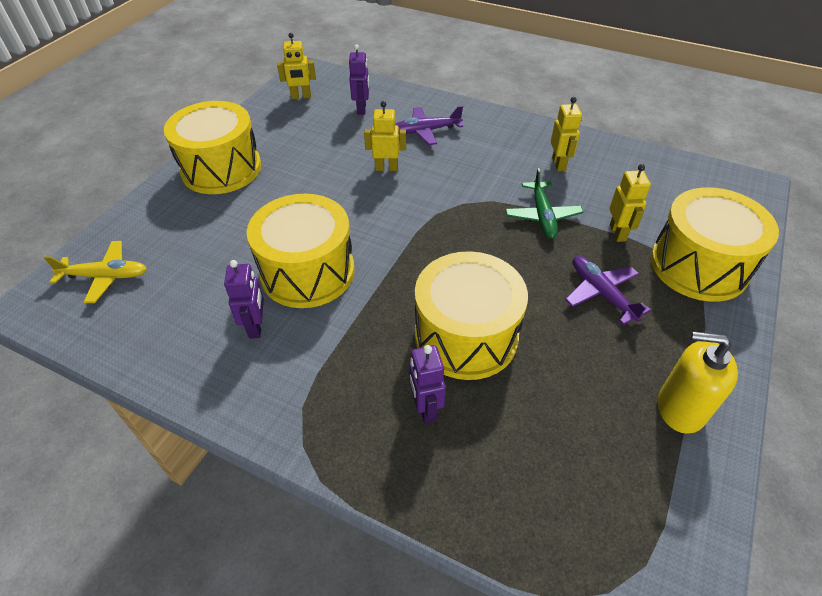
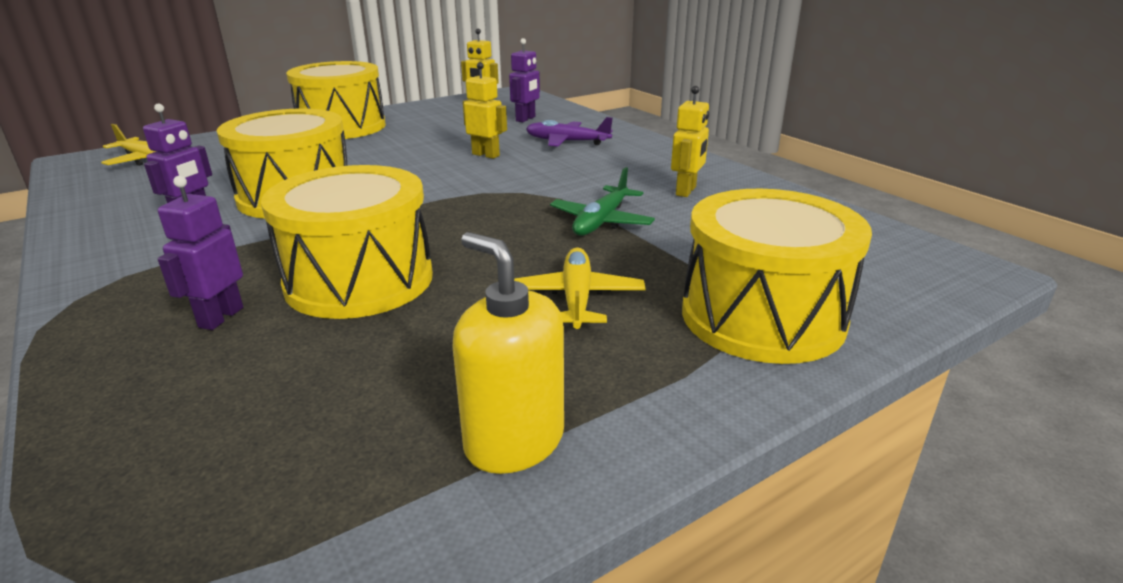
camera: 30 degrees right, 20 degrees down
purple plane [565,256,651,325] -> yellow plane [514,247,646,329]
yellow robot [610,164,651,242] -> none

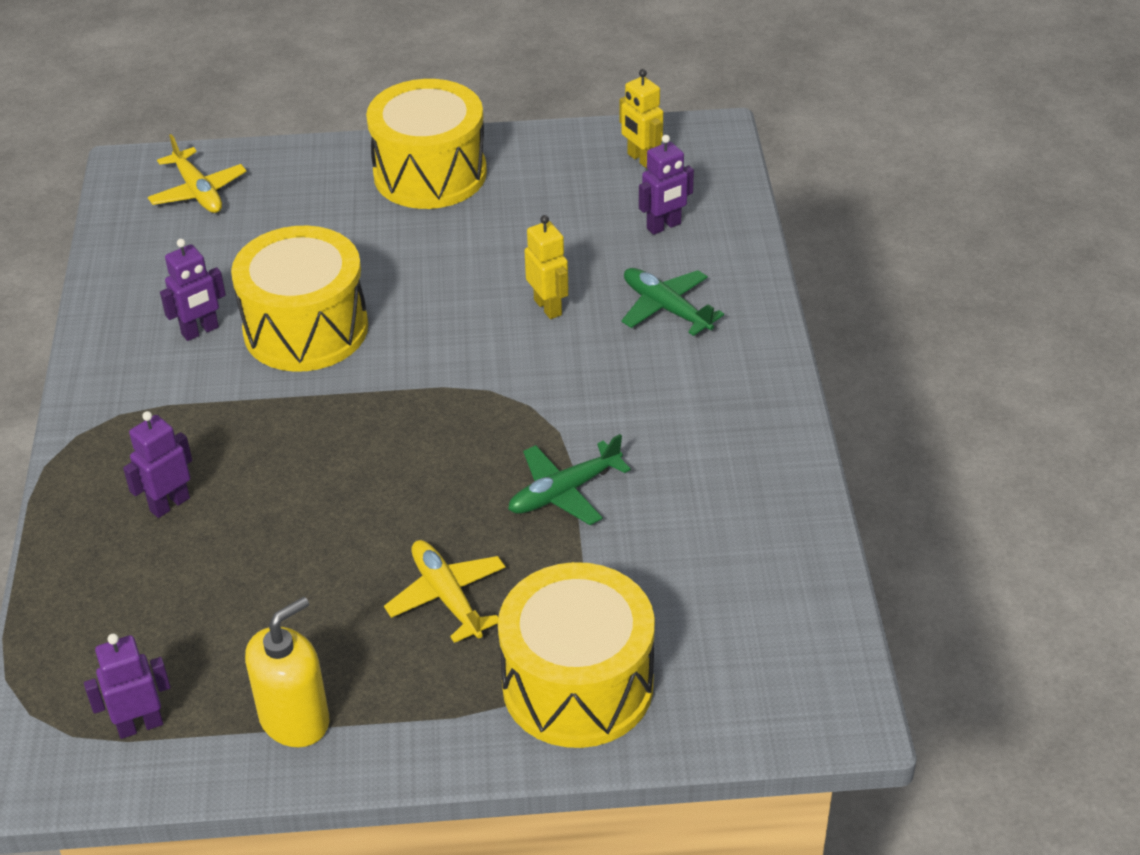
camera: 30 degrees right, 15 degrees up
yellow drum [261,165,433,319] -> none
yellow soap dispenser [453,232,564,474] -> yellow soap dispenser turned 60 degrees clockwise [245,597,329,747]
yellow plane [514,247,646,329] -> yellow plane turned 60 degrees counterclockwise [384,540,505,643]
purple plane [526,117,613,146] -> green plane [621,268,724,336]
yellow robot [671,86,709,197] -> none
none -> purple robot [84,634,171,739]

